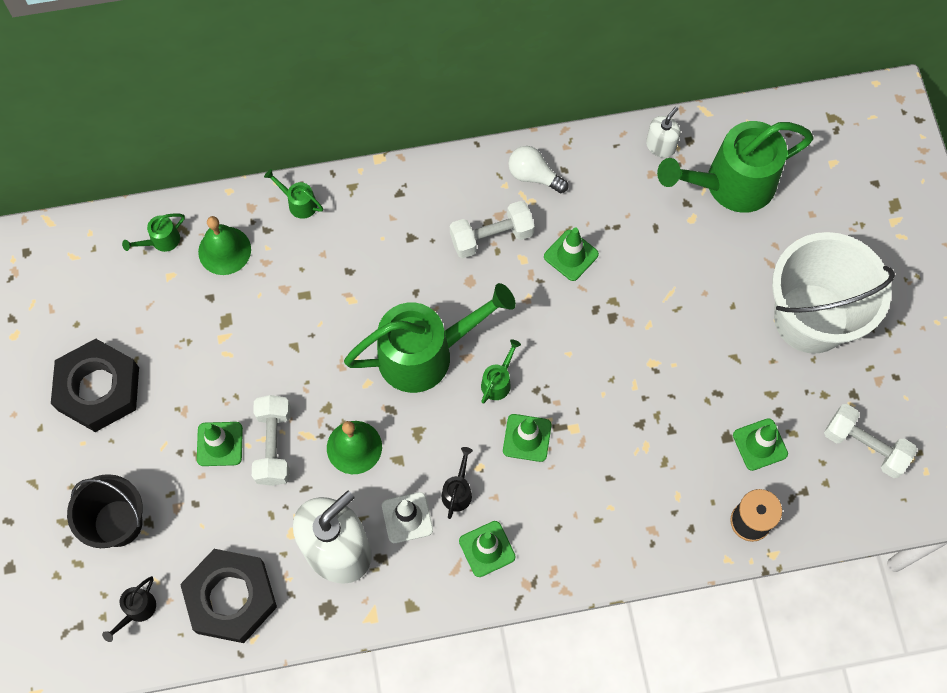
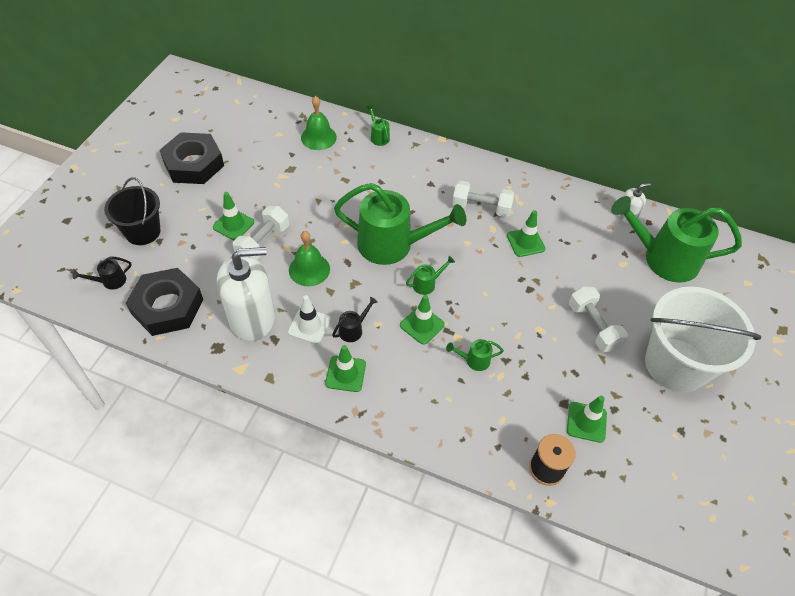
camera: 30 degrees right, 15 degrees down
green watering can [122,213,185,252] -> green watering can moved to [446,339,504,371]
white light bulb [508,146,568,193] -> none
white dumbbell [824,404,917,478] -> white dumbbell moved to [569,286,628,352]

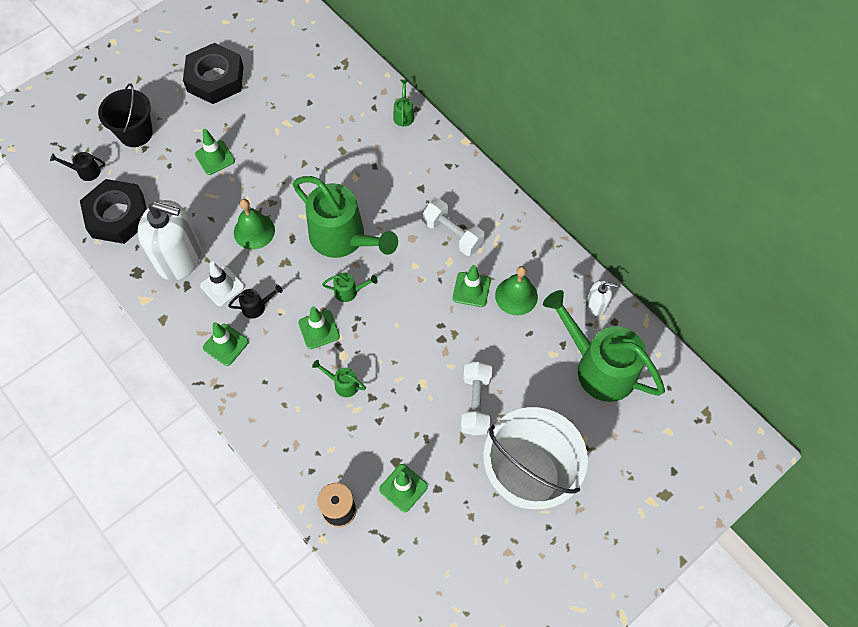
camera: 30 degrees right, 10 degrees up
white dumbbell [233,206,289,260] -> none
green bell [301,96,337,150] -> green bell moved to [495,266,538,315]

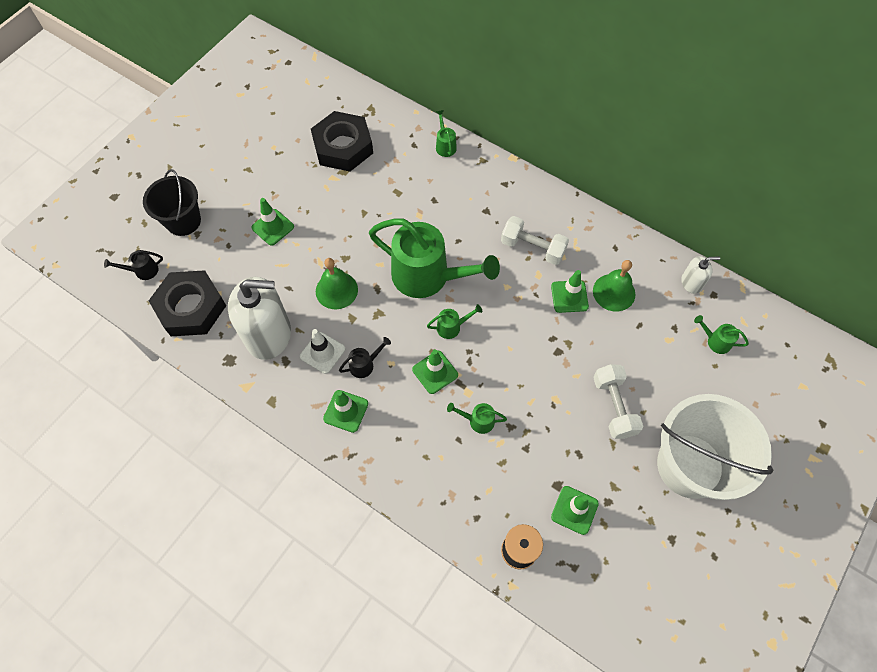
camera: 15 degrees left, 0 degrees up
black nut [183,43,244,104] -> black nut moved to [311,111,373,172]
green watering can [543,290,665,402] -> green watering can [694,315,749,354], size x0.40

